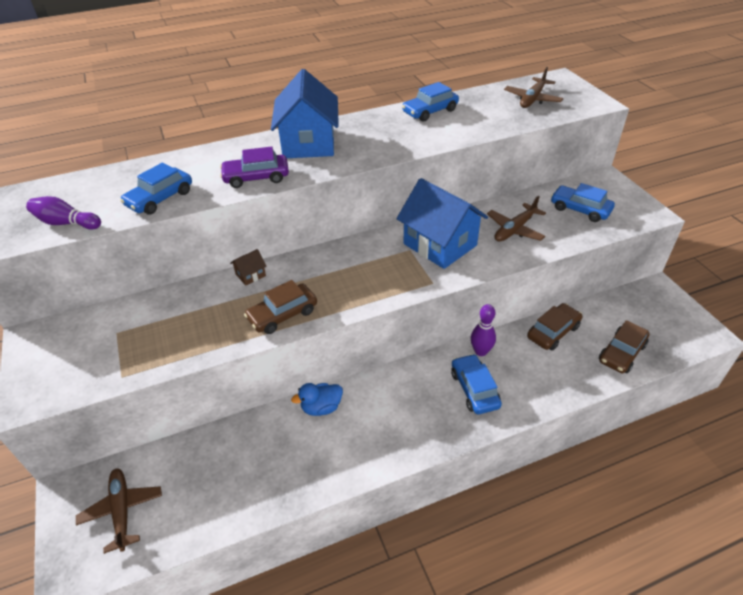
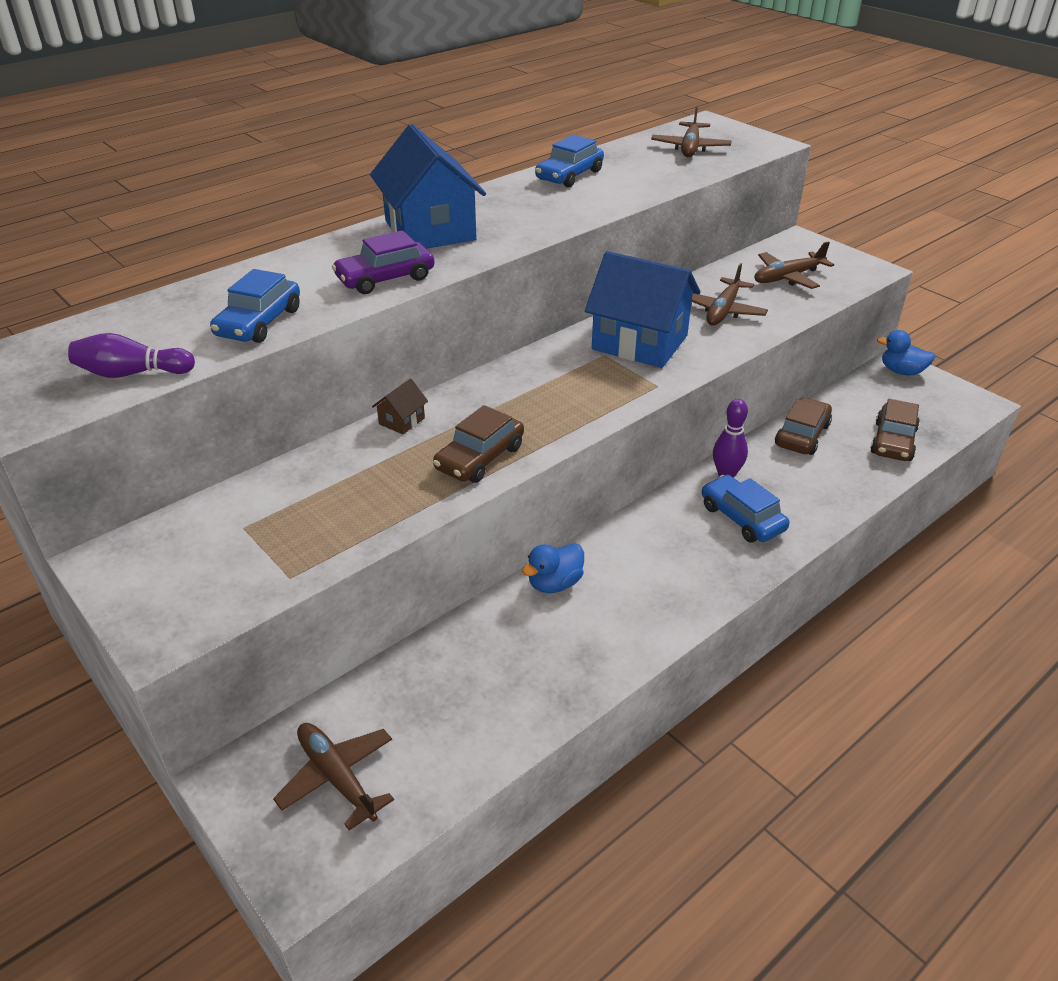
camera: 20 degrees left, 5 degrees down
blue car [551,183,615,222] -> brown plane [754,241,834,289]
none -> blue duck [877,330,936,375]

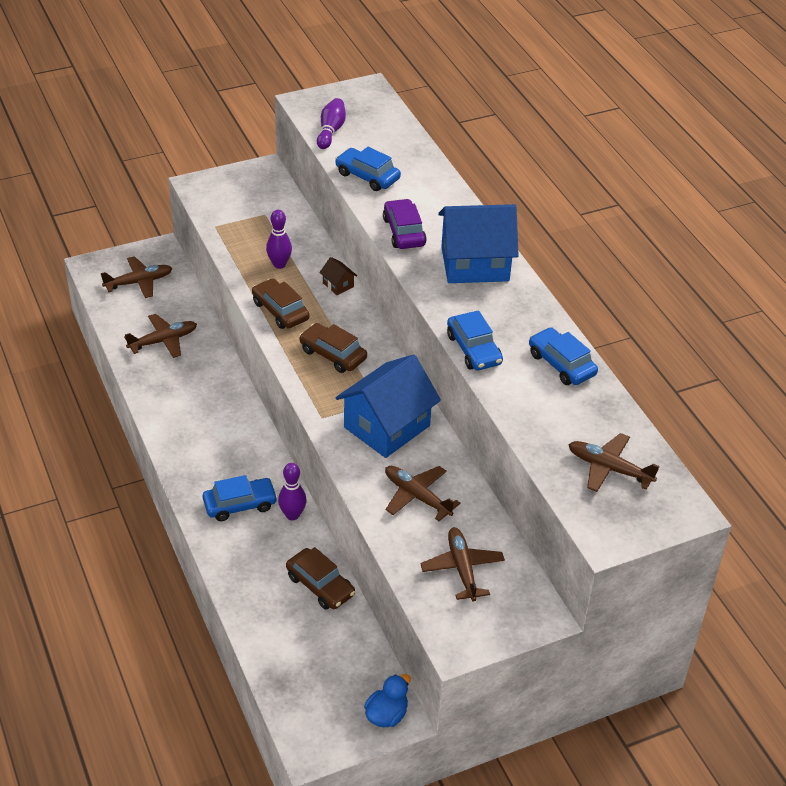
camera: 105 degrees right, 5 degrees up
blue duck [522,543,584,593] -> none
brown car [870,399,920,461] -> brown car moved to [299,323,367,373]
none -> brown plane [124,314,197,358]
none -> purple bowling pin [266,210,292,269]
none -> blue car [447,310,503,370]

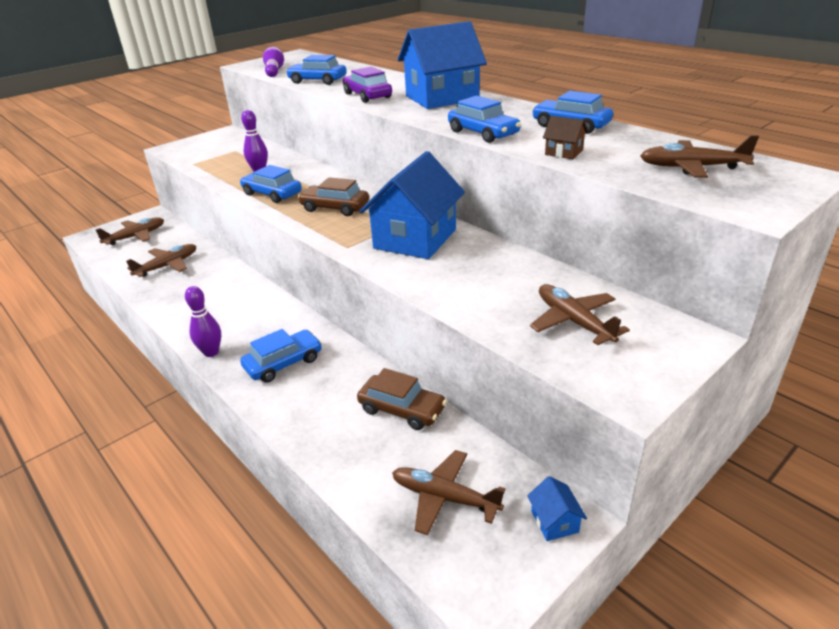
camera: 15 degrees left, 10 degrees down
brown car [252,278,310,329] -> blue car [240,165,302,203]
purple bowling pin [278,463,307,520] -> purple bowling pin moved to [185,286,221,357]
brown house [319,257,357,295] -> brown house moved to [543,116,588,159]
blue duck [364,674,411,727] -> blue house [527,476,587,541]
brown plane [385,466,460,521] -> brown plane moved to [392,450,505,535]

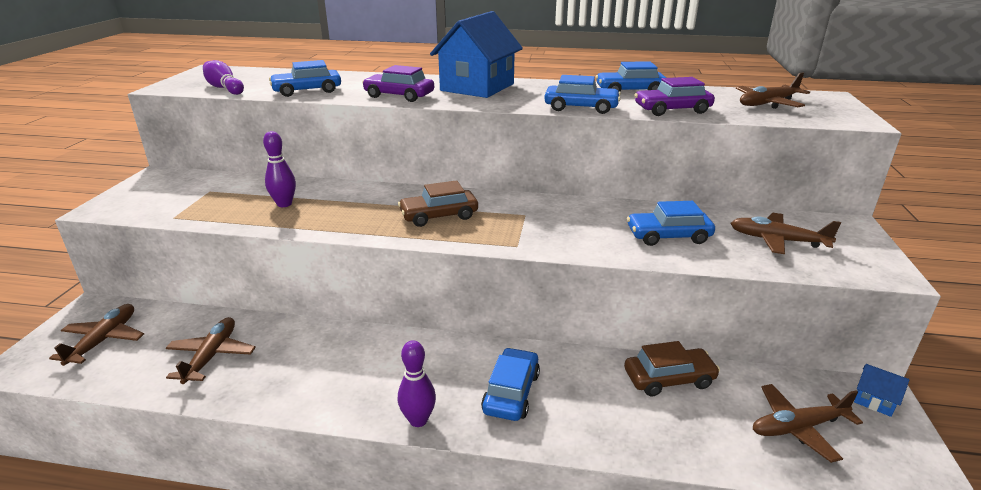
camera: 40 degrees left, 5 degrees down
blue car [240,165,302,203] -> blue car moved to [627,201,715,246]
blue house [359,151,465,259] -> none
brown house [543,116,588,159] -> purple car [634,77,715,116]

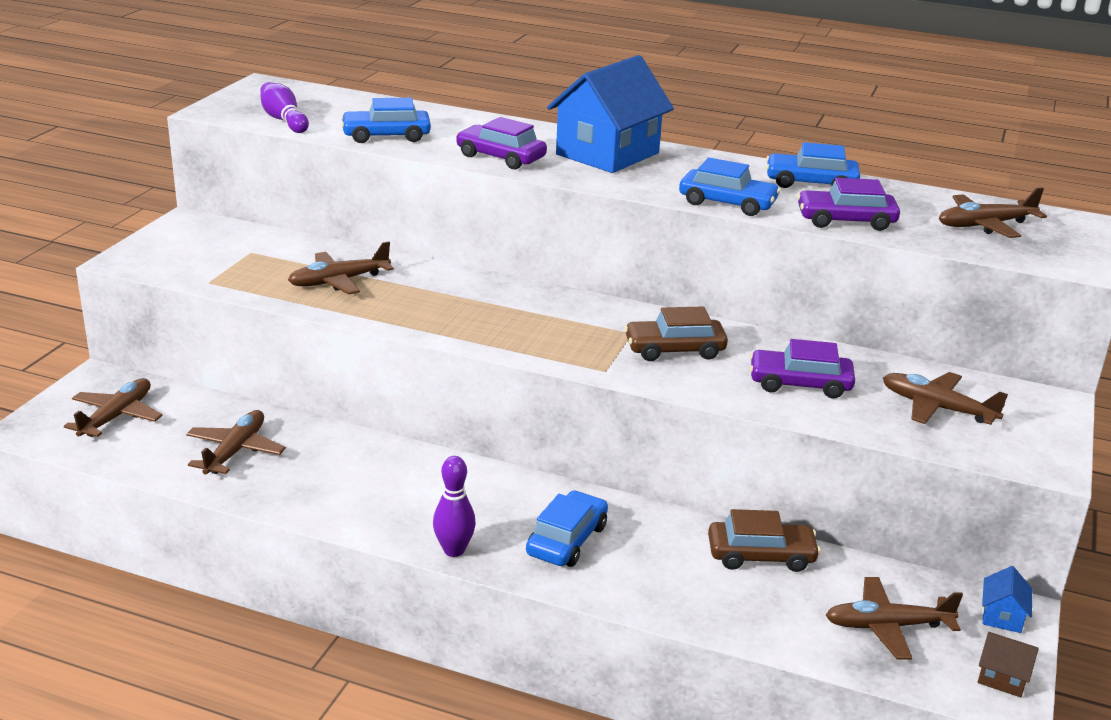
camera: 10 degrees right, 0 degrees up
purple bowling pin [263,131,296,207] -> brown plane [288,241,394,295]
brown car [398,180,478,227] -> brown car moved to [624,307,728,361]
blue car [627,201,715,246] -> purple car [750,339,855,399]
blue house [854,364,909,417] -> blue house turned 60 degrees clockwise [982,566,1032,633]
none -> brown house [978,632,1039,697]

